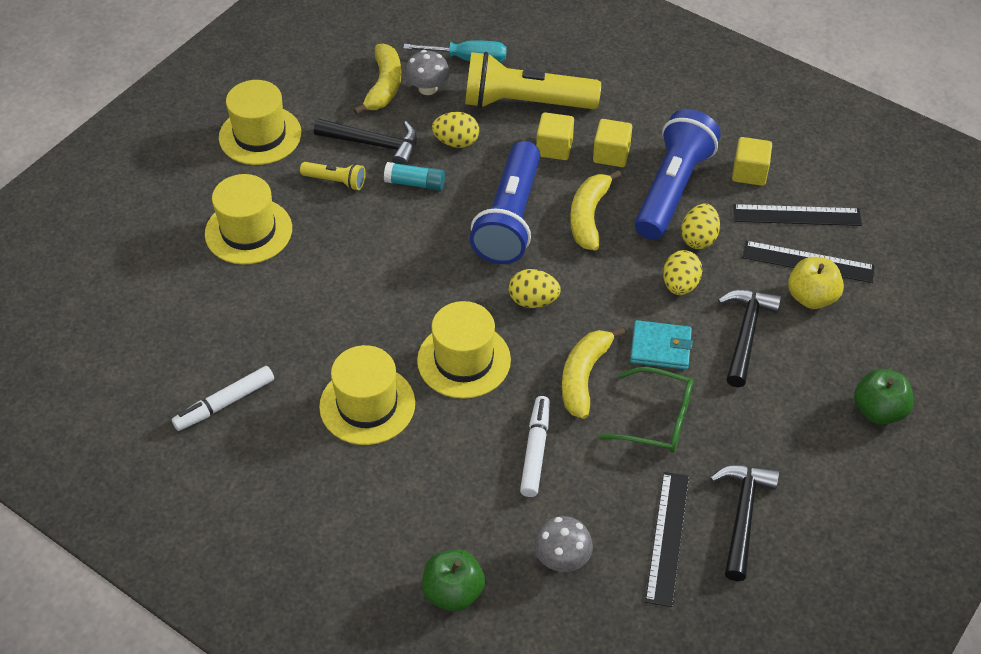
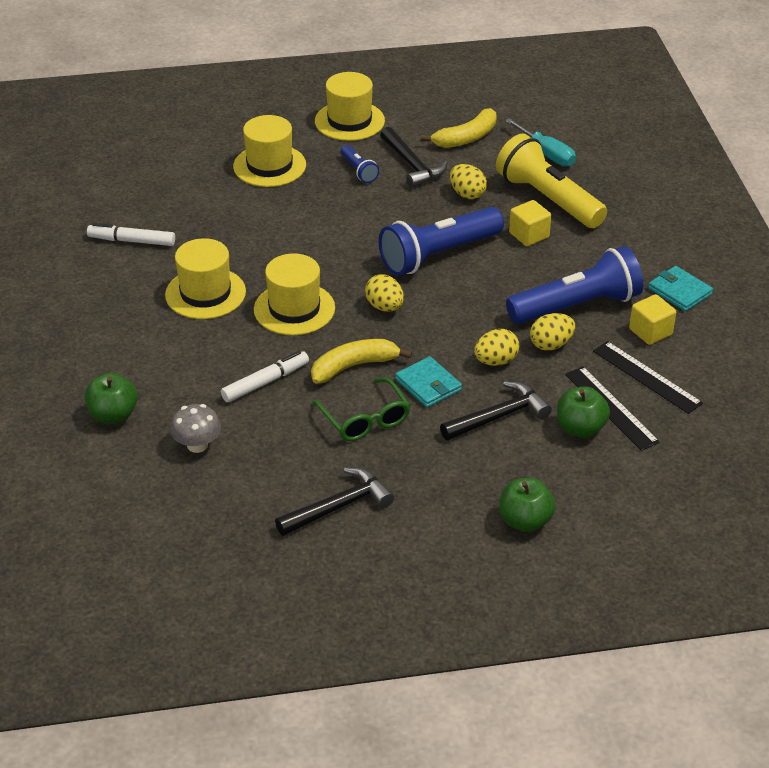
camera: 45 degrees right, 10 degrees down
yellow flashlight [300,162,366,190] -> blue flashlight [341,145,379,183]
turquoise glue stick [384,162,445,191] -> none
grey mushroom [405,50,450,95] -> none
yellow banana [570,170,622,251] -> none
yellow cube [593,119,632,167] -> none
black ruler [645,472,689,607] -> none
yellow apple [788,257,844,309] -> green apple [557,386,610,438]
none -> turquoise wallet [648,266,713,311]

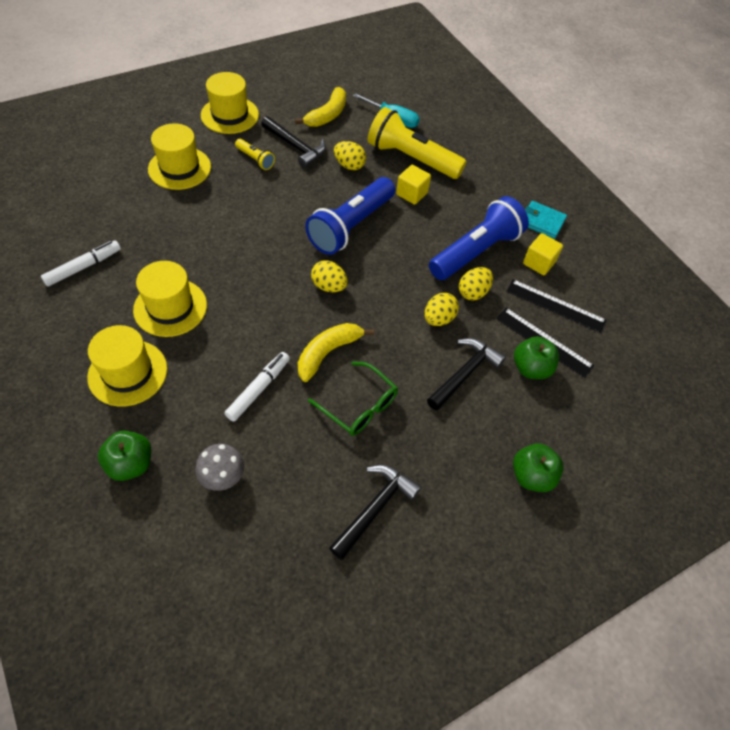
camera: 25 degrees left, 15 degrees up
white marker [87,223,175,246] -> white marker turned 150 degrees clockwise [41,240,121,287]
yellow hat [254,253,335,335] -> yellow hat moved to [87,325,167,407]
blue flashlight [341,145,379,183] -> yellow flashlight [235,139,275,170]
turquoise wallet [395,356,462,408] -> none

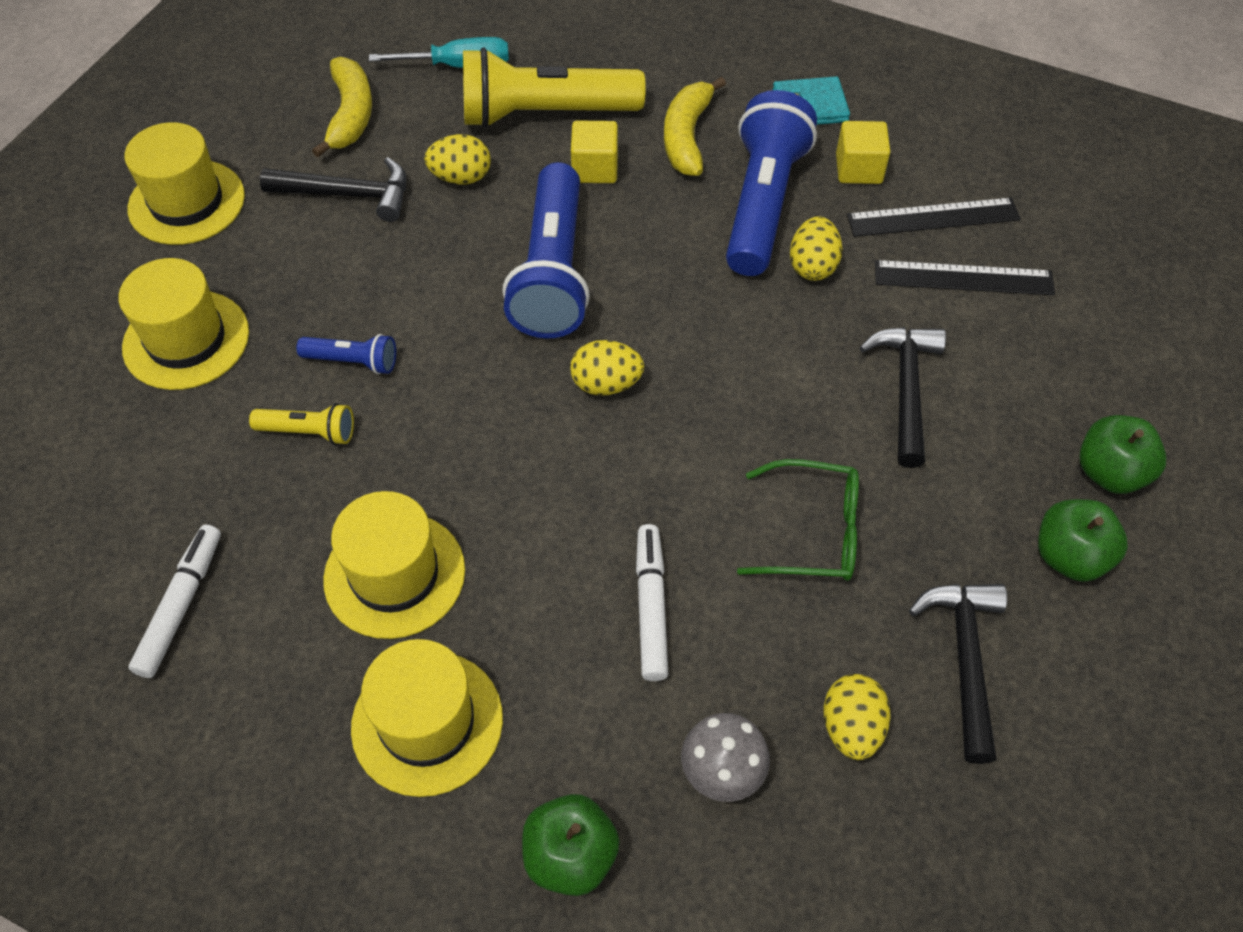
camera: 30 degrees left, 0 degrees up
yellow flashlight [235,139,275,170] -> yellow flashlight moved to [249,403,354,445]
yellow banana [298,323,374,382] -> yellow banana moved to [664,77,726,176]
yellow egg [424,293,459,326] -> yellow egg moved to [824,674,891,760]
green apple [514,336,559,379] -> green apple moved to [1038,499,1128,582]
none -> blue flashlight [296,334,396,374]

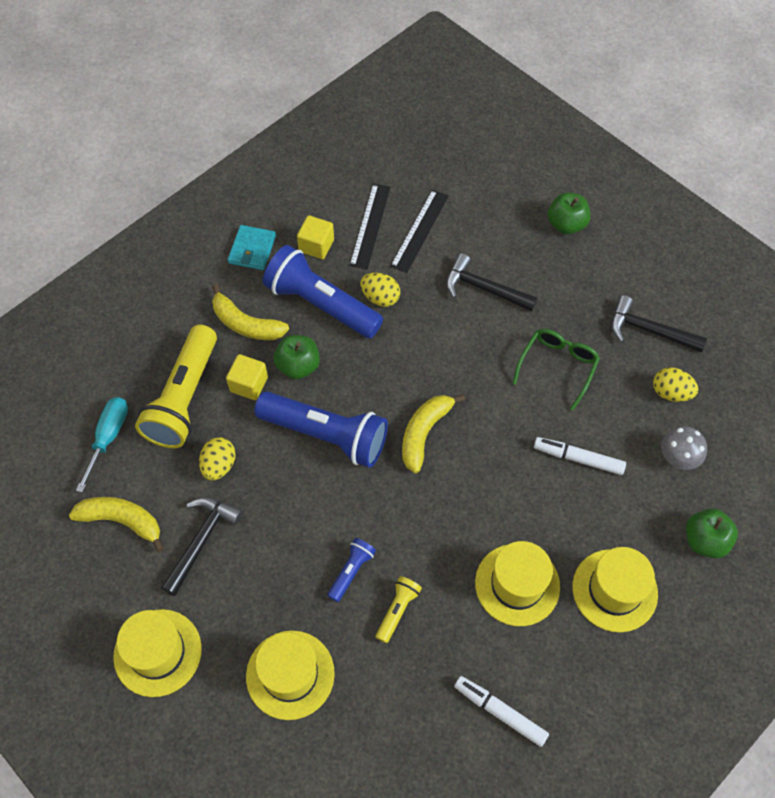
camera: 70 degrees left, 5 degrees up
yellow egg [570,340,644,396] -> yellow banana [402,394,465,473]
green apple [1038,499,1128,582] -> green apple moved to [274,335,320,380]

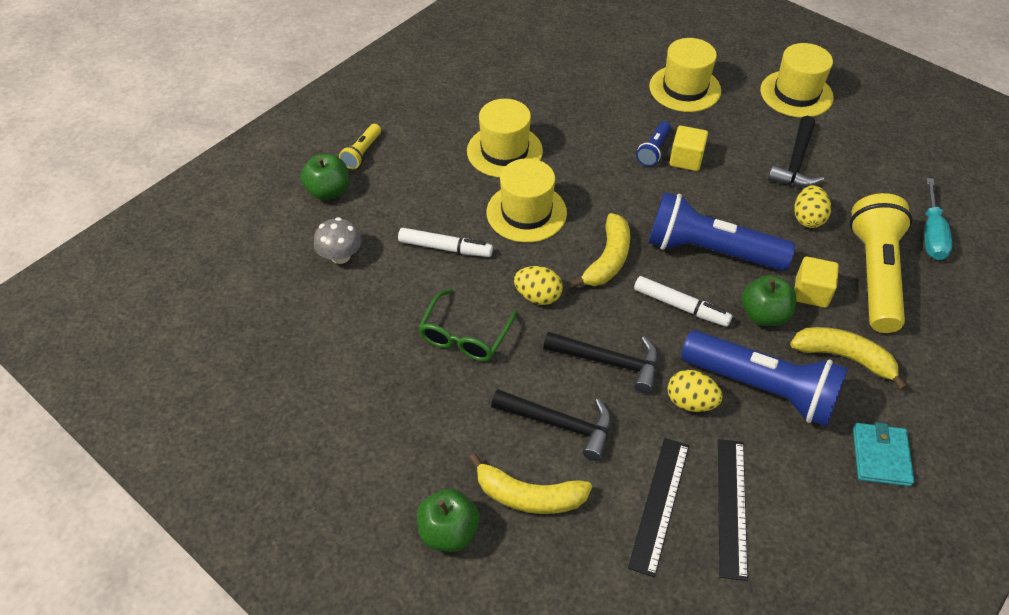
camera: 175 degrees right, 10 degrees down
yellow banana [69,497,164,552] -> yellow banana moved to [468,453,592,514]
yellow cube [297,215,334,259] -> yellow cube moved to [669,126,708,171]
yellow flashlight [376,576,422,643] -> yellow flashlight moved to [339,124,381,169]
white marker [454,676,549,747] -> white marker moved to [634,276,732,327]
yellow hat [572,547,658,632] -> yellow hat moved to [487,158,567,243]
black hammer [611,295,707,352] -> black hammer moved to [543,332,659,394]
yellow egg [653,367,698,402] -> yellow egg moved to [514,266,563,305]

